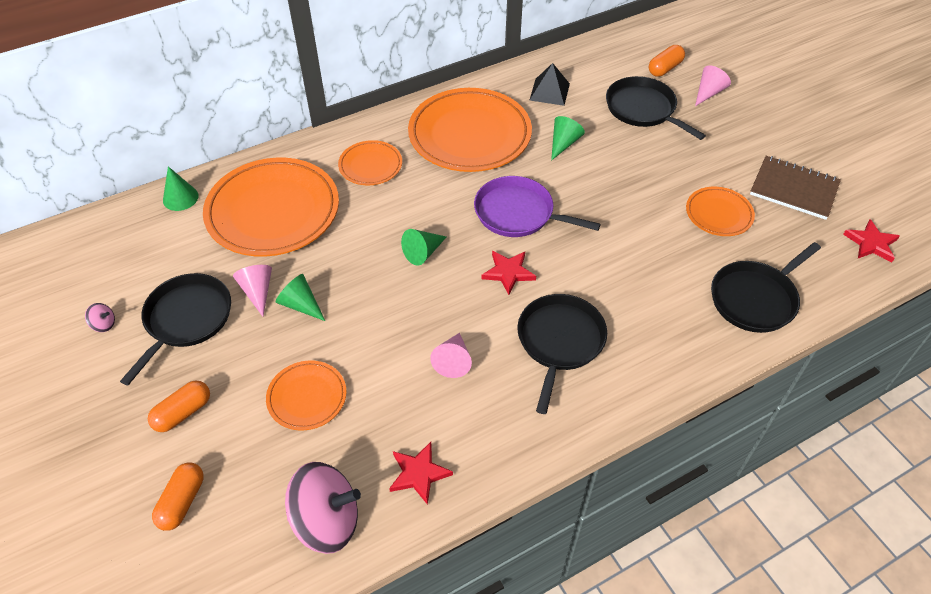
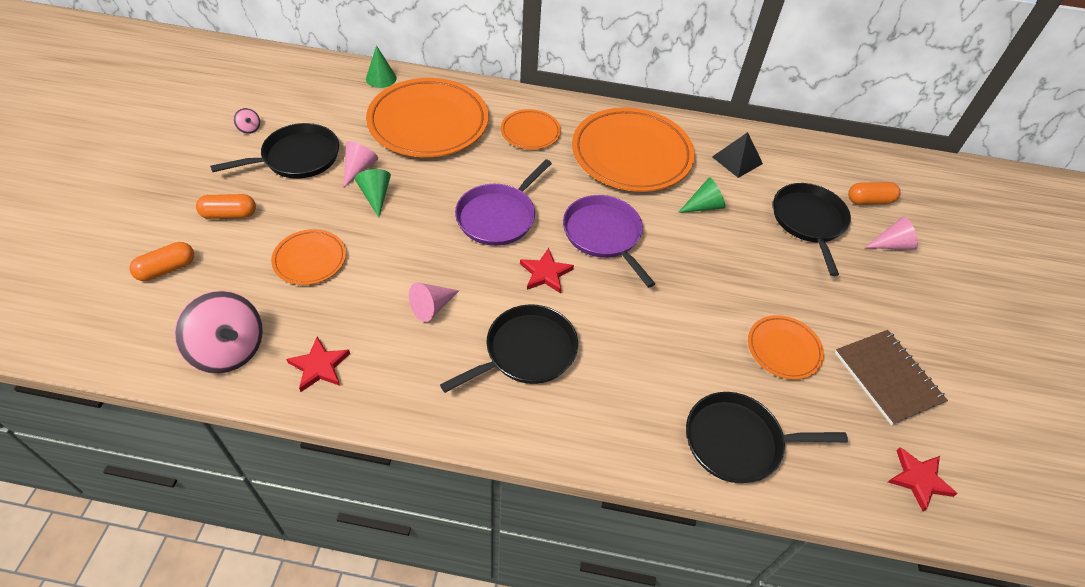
camera: 35 degrees right, 0 degrees up
green cone [401,229,446,266] -> purple pan [455,159,552,246]

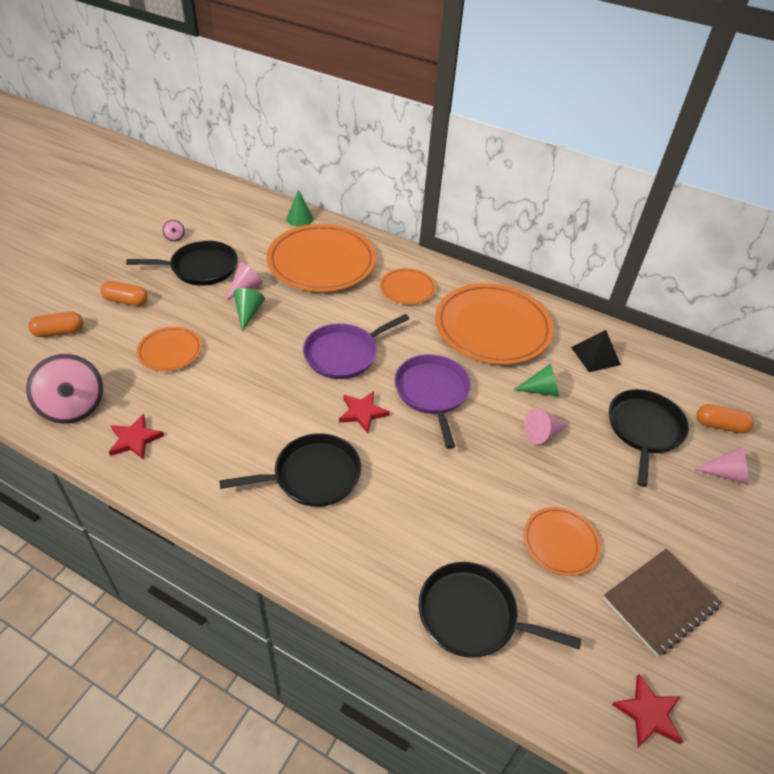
camera: 20 degrees right, 5 degrees down
pink cone [409,283,459,322] -> pink cone moved to [524,408,569,444]
brown notebook [835,330,948,426] -> brown notebook turned 60 degrees clockwise [603,549,722,657]

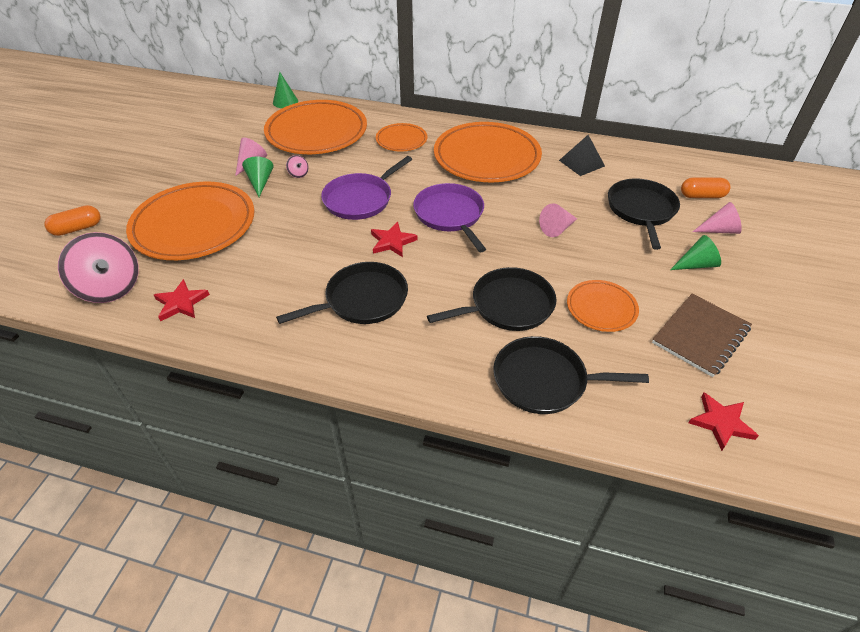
camera: 10 degrees left, 0 degrees up
orange capsule [100,281,148,306] -> none
black pan [126,241,238,286] -> black pan moved to [427,267,556,331]
orange plate [137,327,202,372] -> orange plate [126,182,254,260], size x1.99
pink spinning top [162,220,185,242] -> pink spinning top moved to [286,155,309,178]
green cone [514,363,559,396] -> green cone moved to [670,235,721,270]

